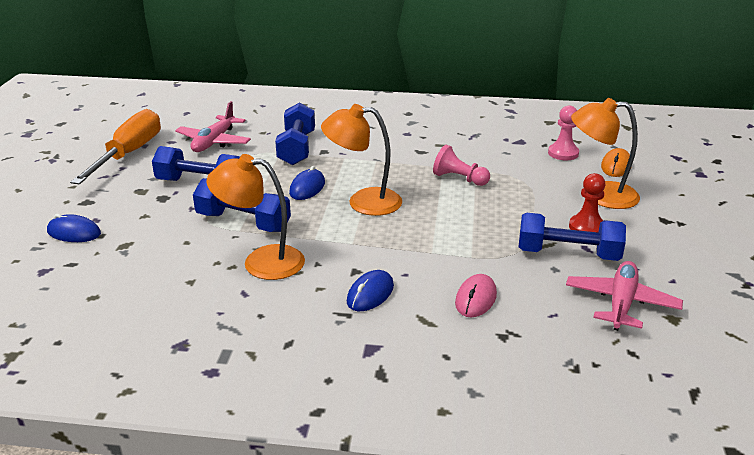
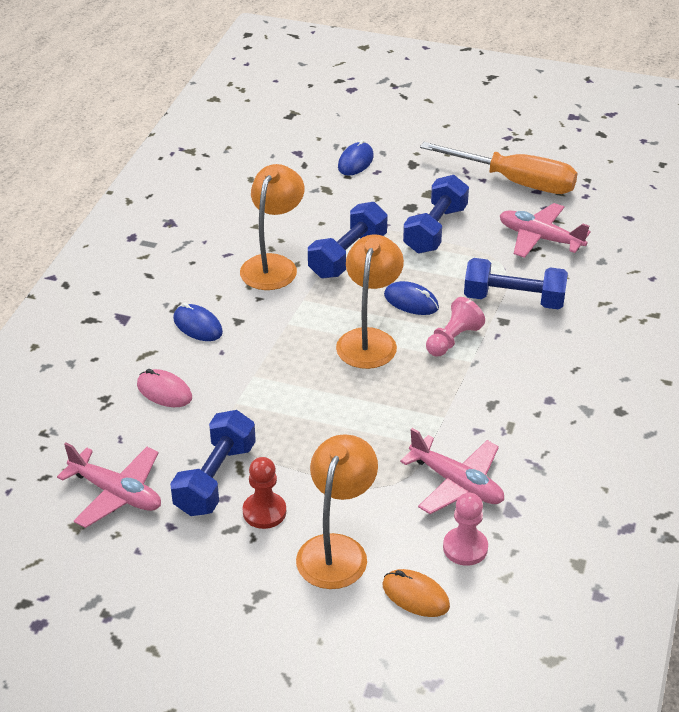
camera: 100 degrees right, 10 degrees up
pink pawn [433,145,490,186] -> pink pawn moved to [426,297,485,356]
none -> pink plane [400,428,504,514]

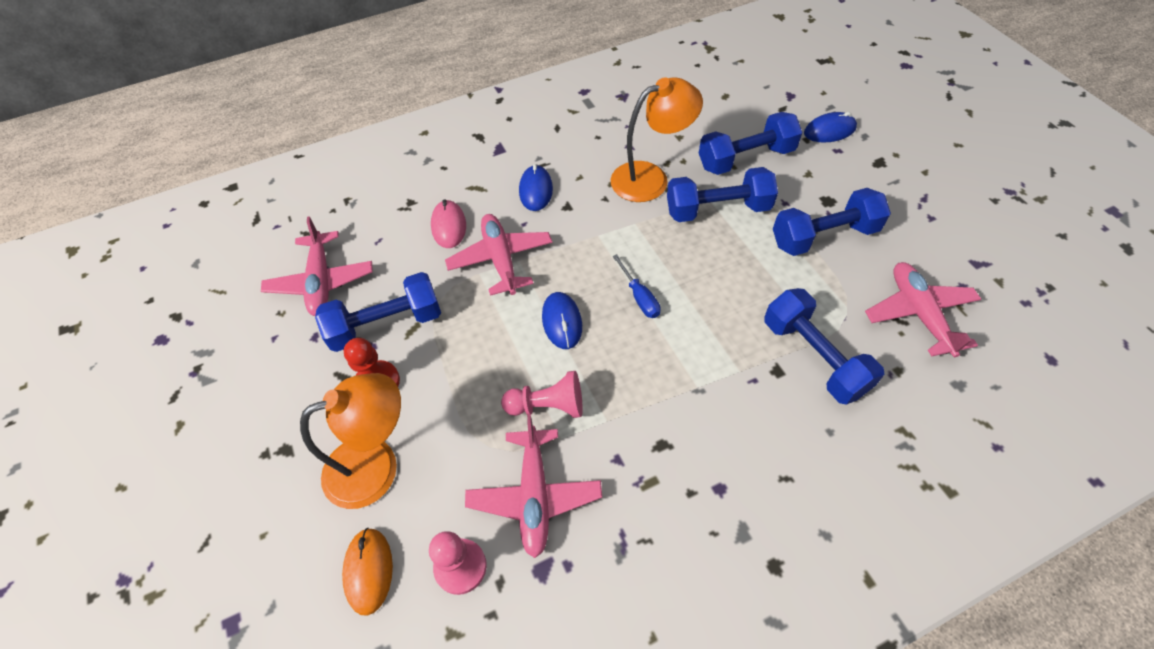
camera: 50 degrees right, 15 degrees up
orange lamp [336,235,404,369] -> blue screwdriver [612,254,661,318]
blue mouse [384,281,439,315] -> blue mouse moved to [542,292,582,349]
orange screwdriver [420,142,578,194] -> none
pink pawn [426,297,485,356] -> pink pawn moved to [501,371,583,418]
none -> pink plane [445,214,552,296]
none -> blue dumbbell [699,112,803,175]

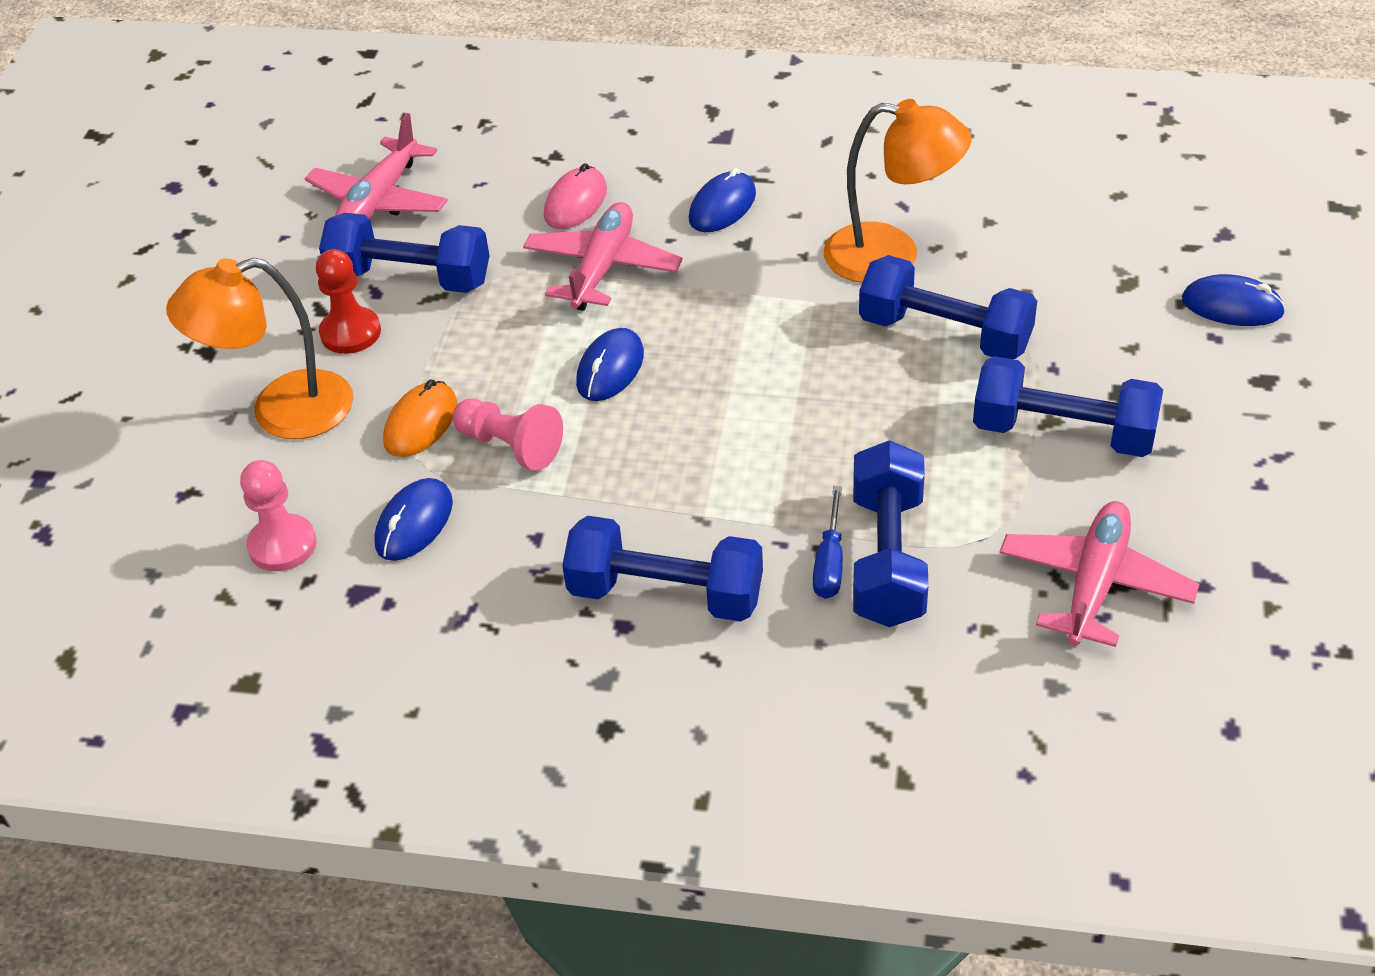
camera: 35 degrees right, 10 degrees down
orange lamp [300,373,401,509] -> orange lamp turned 150 degrees clockwise [166,258,353,439]
orange mouse [342,528,393,616] -> orange mouse moved to [383,380,457,457]
pink plane [465,414,602,558] -> blue mouse [374,478,453,561]
blue screwdriver [612,254,661,318] -> blue screwdriver moved to [813,486,843,599]
blue dumbbell [699,112,803,175] -> blue dumbbell moved to [562,516,763,622]

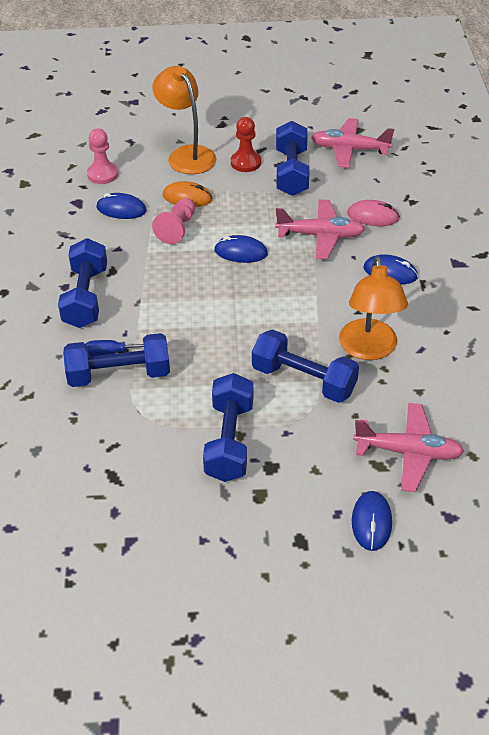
camera: 75 degrees right, 0 degrees up
blue dumbbell [859,255,1037,359] -> blue dumbbell turned 75 degrees counterclockwise [252,329,359,403]
pink plane [1000,501,1199,647] -> pink plane moved to [353,403,464,492]

